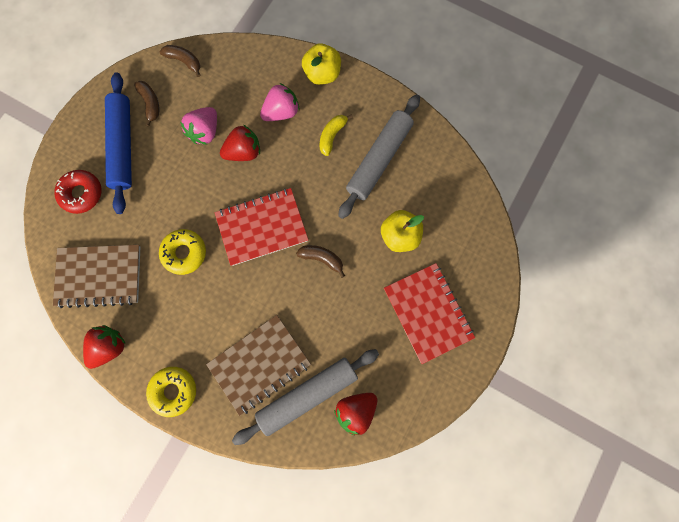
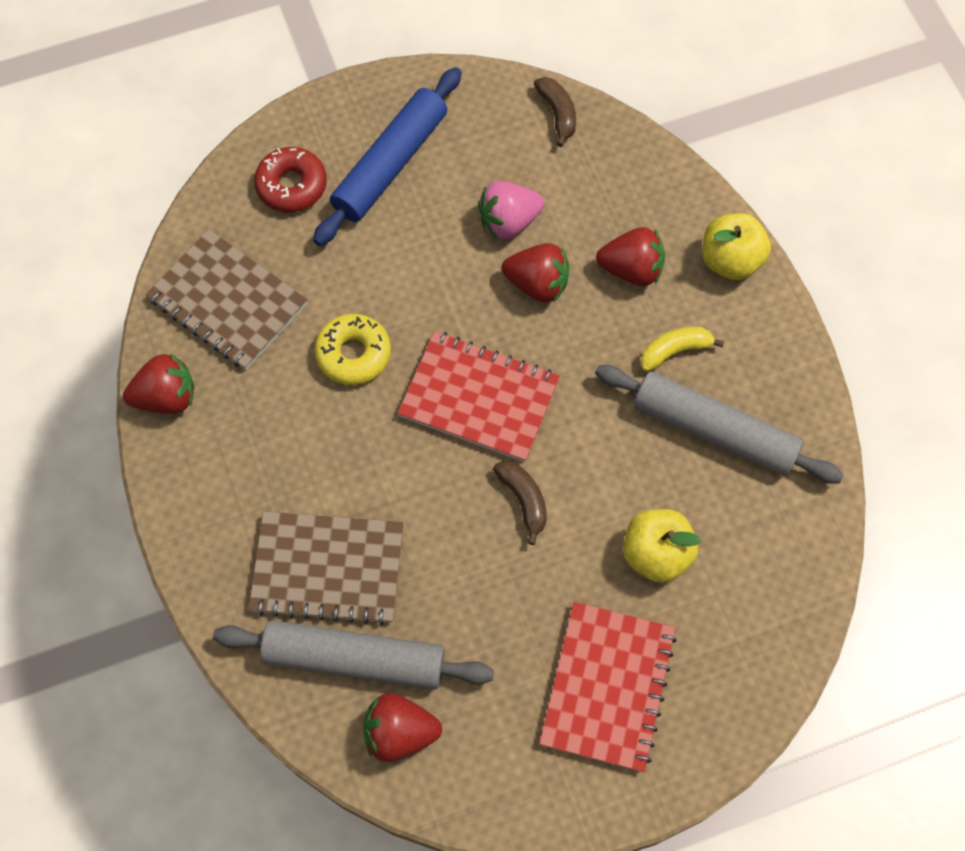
camera: 40 degrees right, 10 degrees down
brown banana [134,81,159,127] -> none
yellow donut [146,367,196,417] -> none
pink strawberry [260,83,300,121] -> red strawberry [596,227,665,286]
grey rolling pin [338,94,420,219] -> grey rolling pin turned 45 degrees clockwise [595,365,844,484]

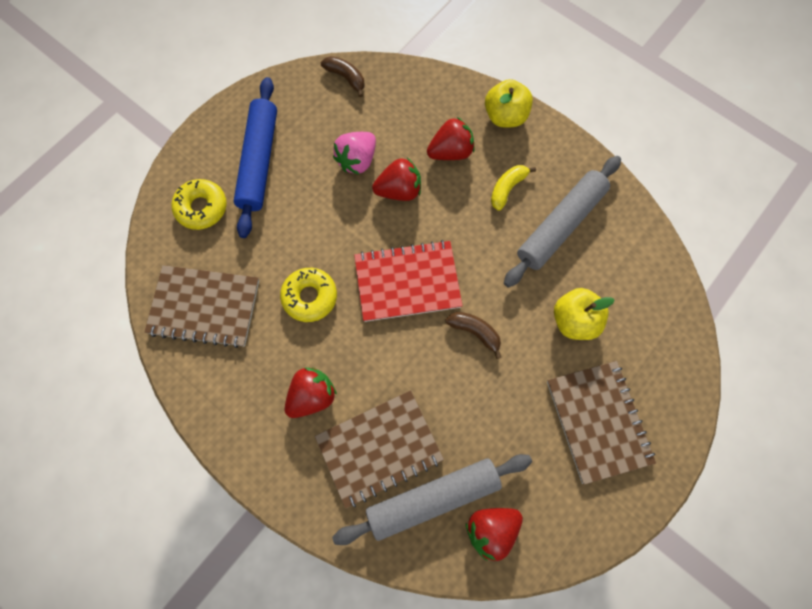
camera: 30 degrees left, 5 degrees up
red strawberry [123,353,194,414] -> red strawberry moved to [285,368,337,418]
red donut [254,147,327,212] -> yellow donut [171,179,227,230]
red notebook [539,602,677,772] -> brown notebook [547,361,656,485]
grey rolling pin [595,365,844,484] -> grey rolling pin turned 45 degrees counterclockwise [504,156,621,287]

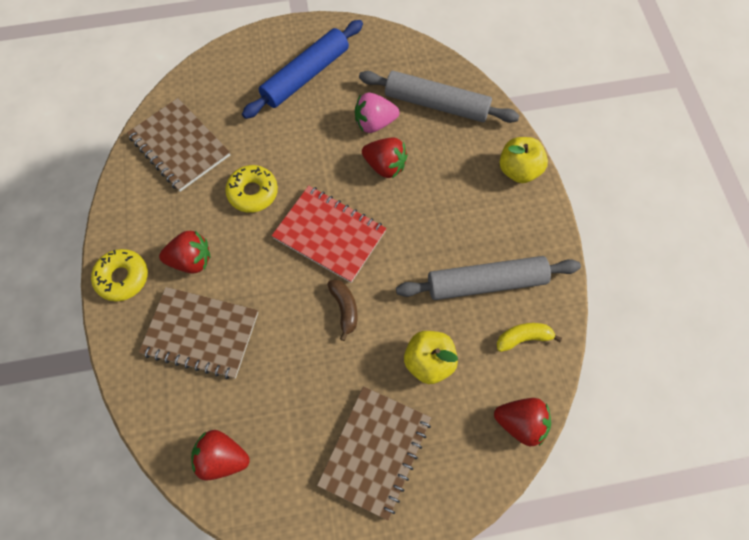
camera: 40 degrees right, 5 degrees down
yellow donut [171,179,227,230] -> yellow donut moved to [91,249,148,301]
brown banana [321,56,364,97] -> none
grey rolling pin [332,454,532,545] -> grey rolling pin moved to [359,71,519,123]
red strawberry [427,117,475,160] -> red strawberry moved to [494,398,551,446]
yellow banana [491,165,536,211] -> yellow banana moved to [497,323,562,352]

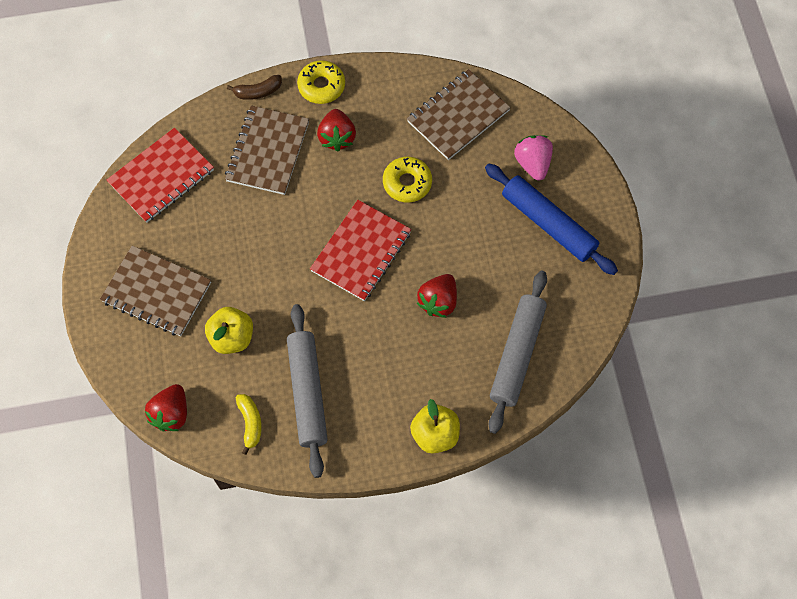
camera: 90 degrees right, 0 degrees up
red strawberry [191,430,250,481] -> red notebook [107,128,214,223]
brown banana [327,280,357,341] -> brown banana moved to [227,75,282,100]
pink strawberry [355,93,400,133] -> pink strawberry moved to [514,135,553,181]

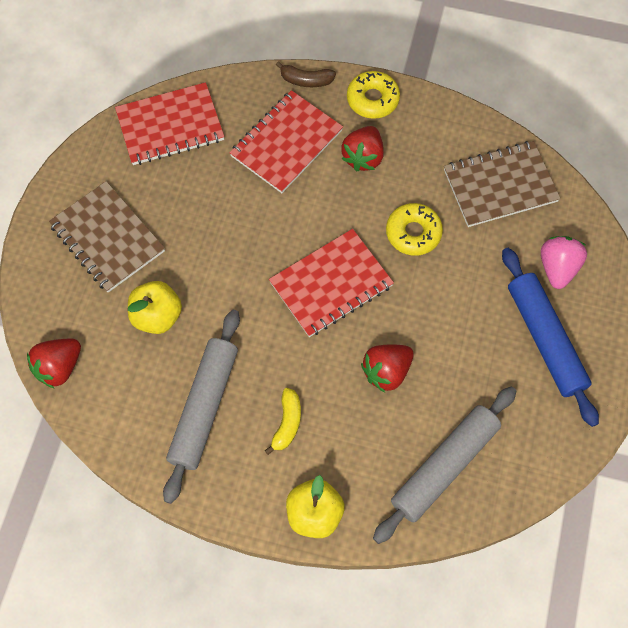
camera: 25 degrees right, 0 degrees up
brown notebook [225,105,309,195] -> red notebook [229,90,343,193]
yellow banana [236,394,262,455] -> yellow banana moved to [265,388,301,455]

